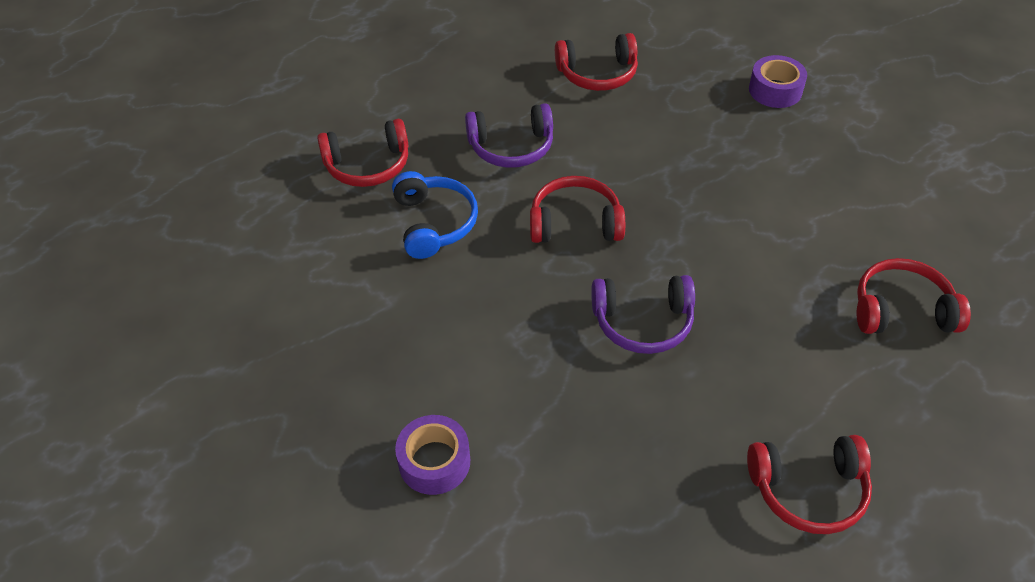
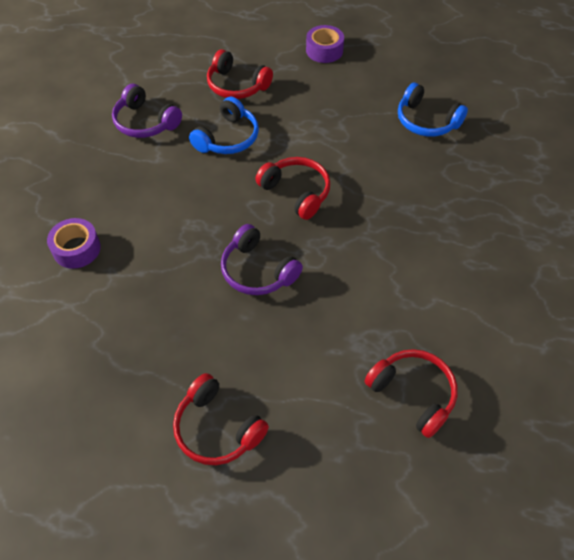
camera: 45 degrees right, 5 degrees up
purple headphones [465,103,553,168] -> purple headphones moved to [112,84,182,138]
red headphones [555,33,638,91] -> blue headphones [398,82,468,137]
purple tape [749,55,807,108] -> purple tape moved to [306,25,344,63]

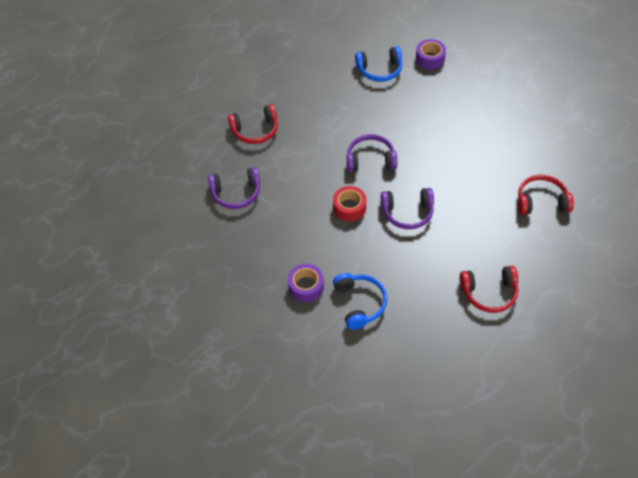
camera: 45 degrees left, 0 degrees up
blue headphones [189,97,259,154] -> blue headphones moved to [333,273,387,330]
red headphones [255,157,331,220] -> purple headphones [346,134,397,172]
purple tape [306,25,344,63] -> purple tape moved to [416,39,446,69]
none -> red tape [333,186,366,222]

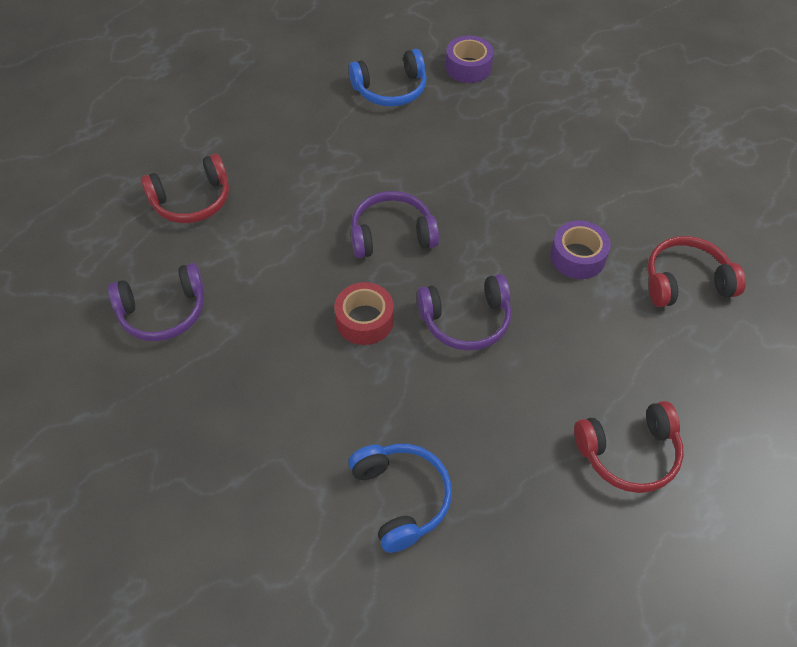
camera: 10 degrees left, 0 degrees up
purple tape [288,264,324,302] -> purple tape moved to [550,220,611,279]

